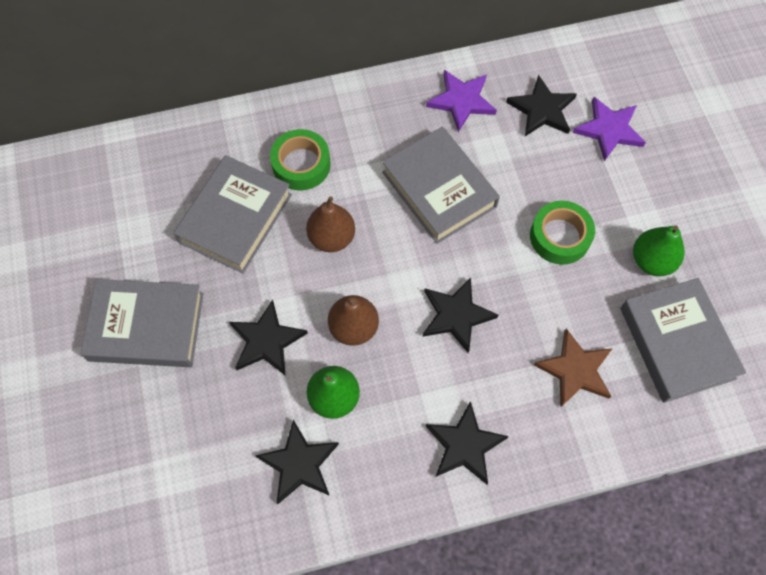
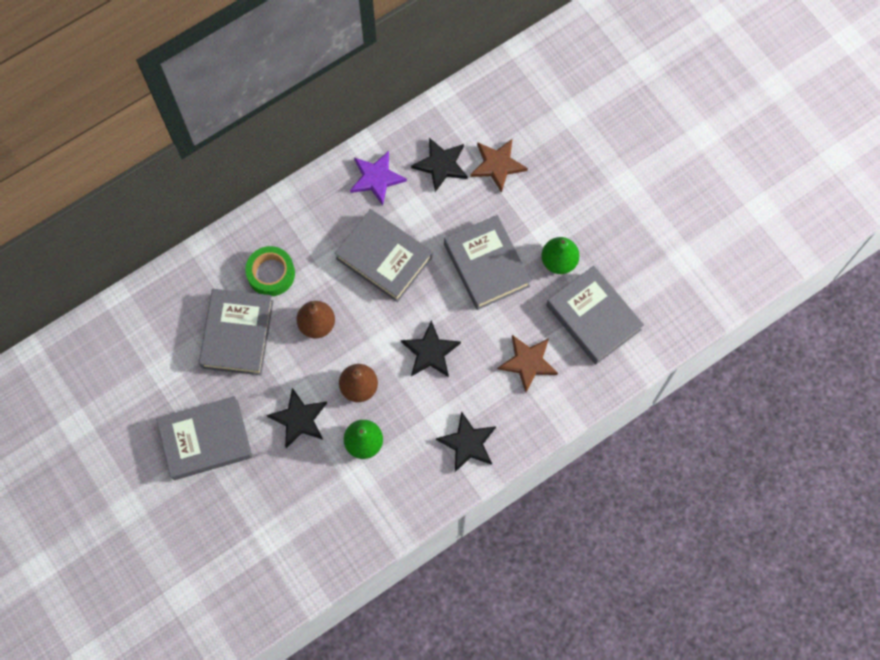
camera: 20 degrees left, 5 degrees up
black star [256,420,339,504] -> none
green tape [530,201,595,265] -> grey book [444,215,531,310]
purple star [573,97,646,161] -> brown star [470,139,528,193]

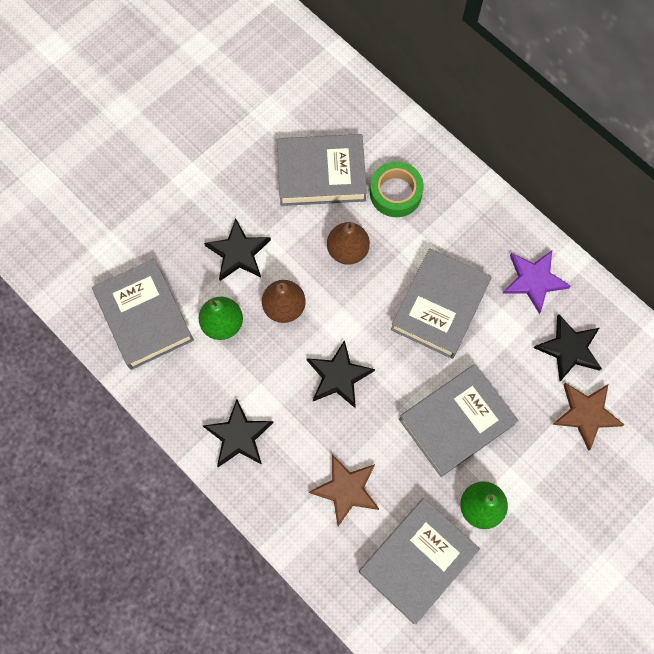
camera: 80 degrees right, 0 degrees up
grey book [156,396,252,480] -> grey book moved to [92,259,194,370]

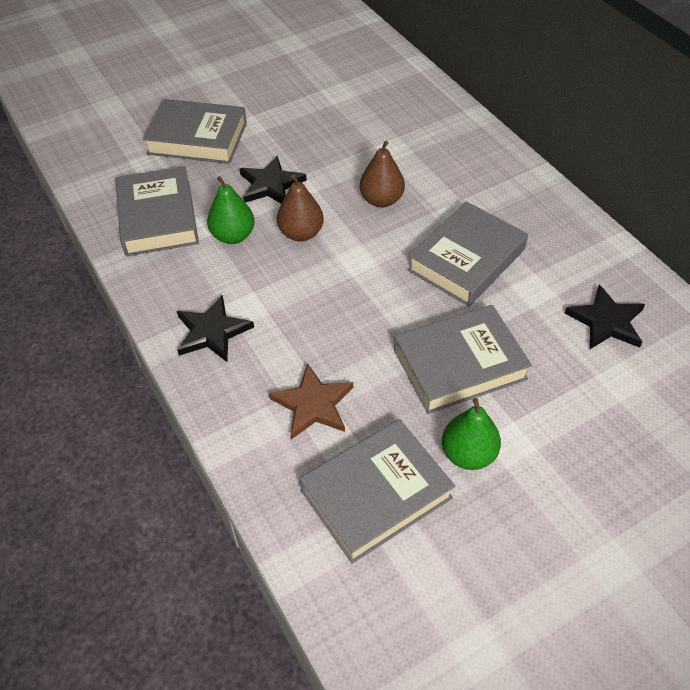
camera: 15 degrees right, 20 degrees down
grey book [277,134,367,206] -> grey book moved to [143,99,247,164]
black star [307,340,375,408] -> none
green tape [370,162,424,217] -> none
purple star [503,251,571,314] -> none
brown star [552,383,624,451] -> none

